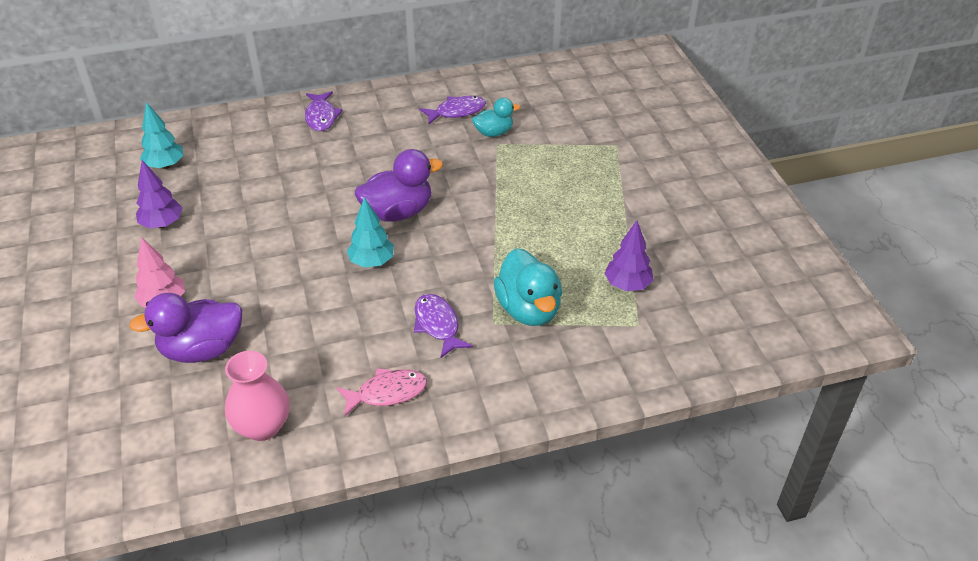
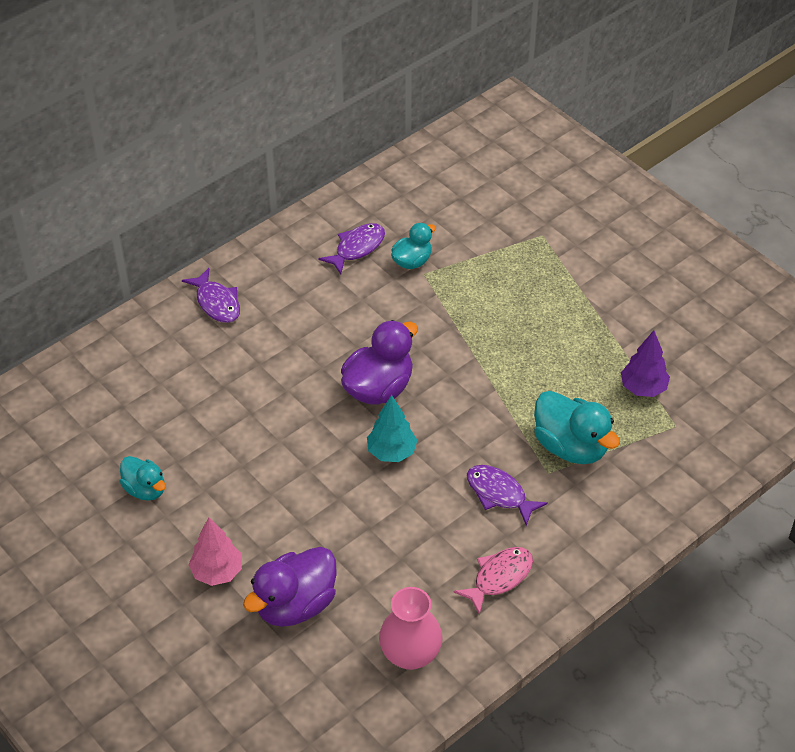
camera: 25 degrees left, 5 degrees up
purple tree [136,160,183,228] -> turquoise duck [120,456,166,501]
turquoise tree [140,102,184,169] -> none

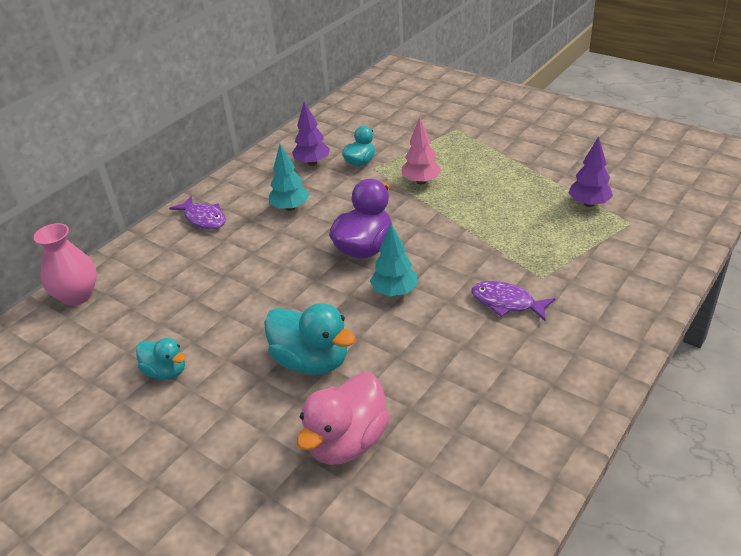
camera: 10 degrees left, 10 degrees down
pink tree [188,517,242,586] -> pink tree moved to [402,117,441,184]
purple duck [243,547,337,627] -> pink duck [297,372,390,465]
purple fish [318,223,385,275] -> purple tree [292,101,330,166]
pink vase [379,587,443,670] -> pink vase moved to [34,223,97,306]
pink fish [454,547,533,615] -> none
turquoise duck [534,391,620,464] -> turquoise duck moved to [264,303,356,375]
none -> turquoise tree [269,144,309,211]

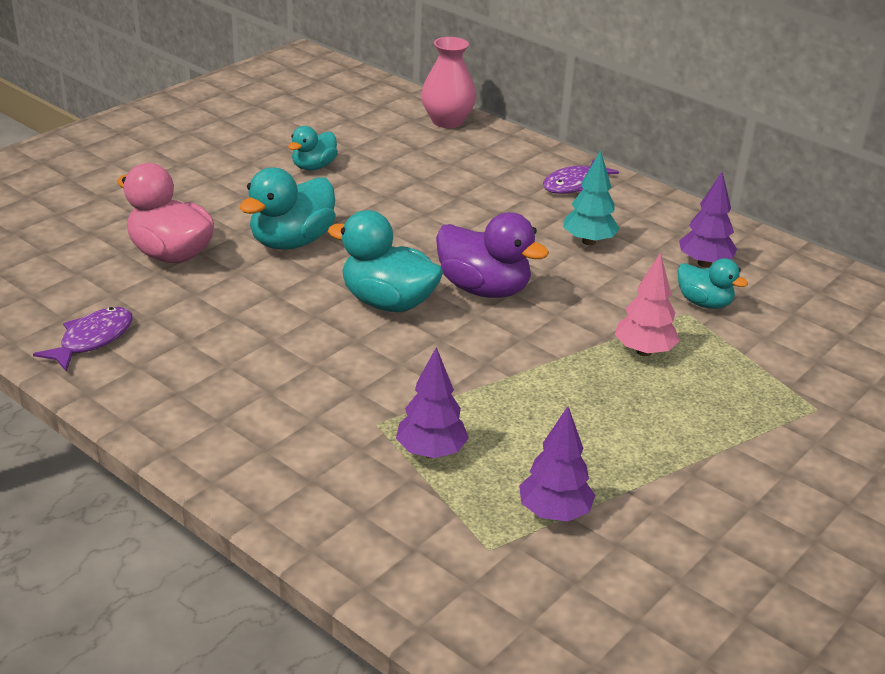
camera: 90 degrees right, 5 degrees down
turquoise tree [370,223,418,296] -> turquoise duck [328,210,443,312]
purple fish [471,281,555,321] -> purple fish moved to [33,307,133,372]
none -> purple tree [396,347,469,458]

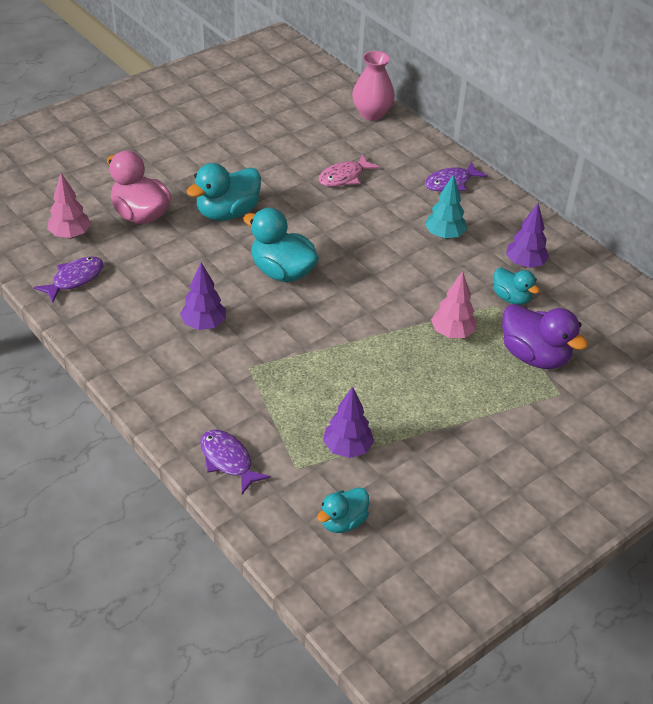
camera: 10 degrees right, 10 degrees up
turquoise duck [288,126,338,171] -> turquoise duck moved to [317,487,369,533]
purple tree [396,347,469,458] -> purple tree moved to [180,262,226,330]
purple duck [436,212,549,298] -> purple duck moved to [502,304,589,369]
none -> pink tree [47,173,91,239]
none -> purple fish [200,430,271,494]
none -> pink fish [319,154,380,187]

